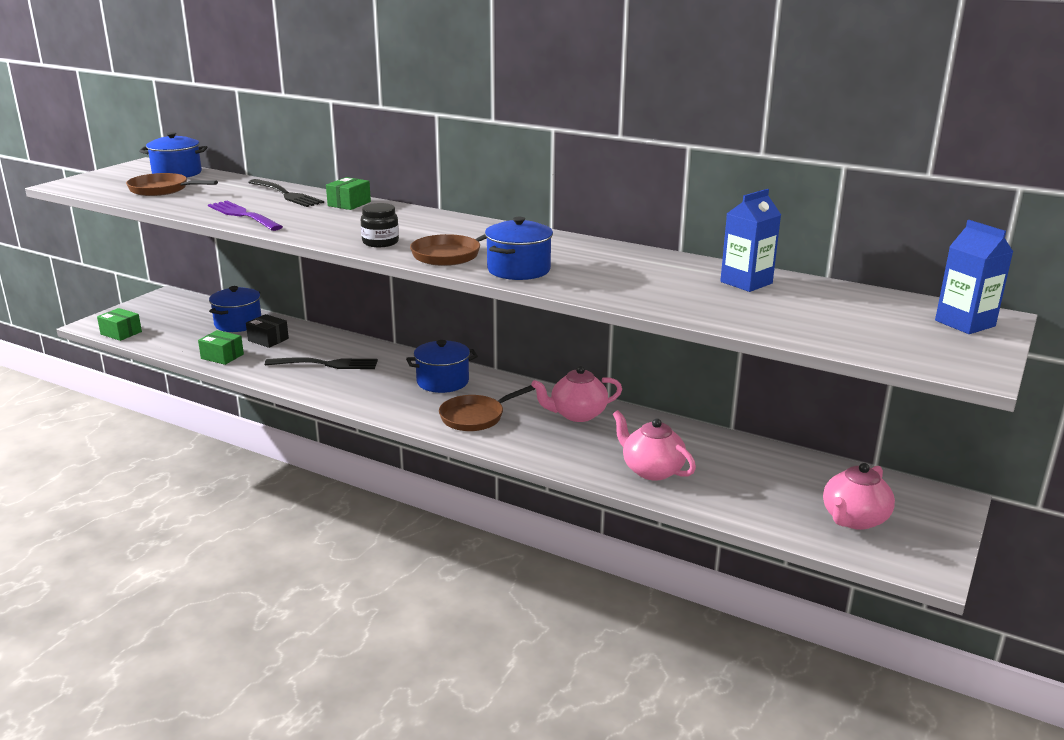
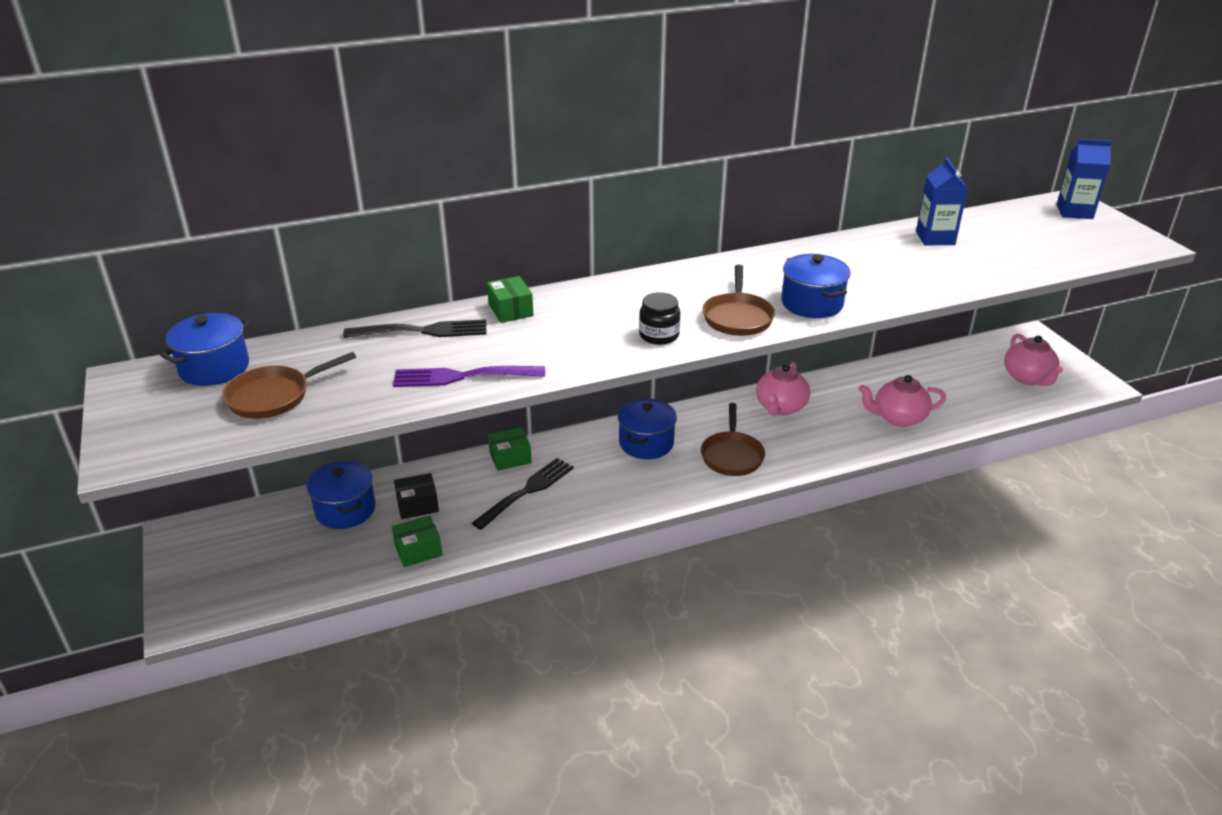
camera: 50 degrees left, 10 degrees up
green box [97,308,142,341] -> green box moved to [488,427,532,471]

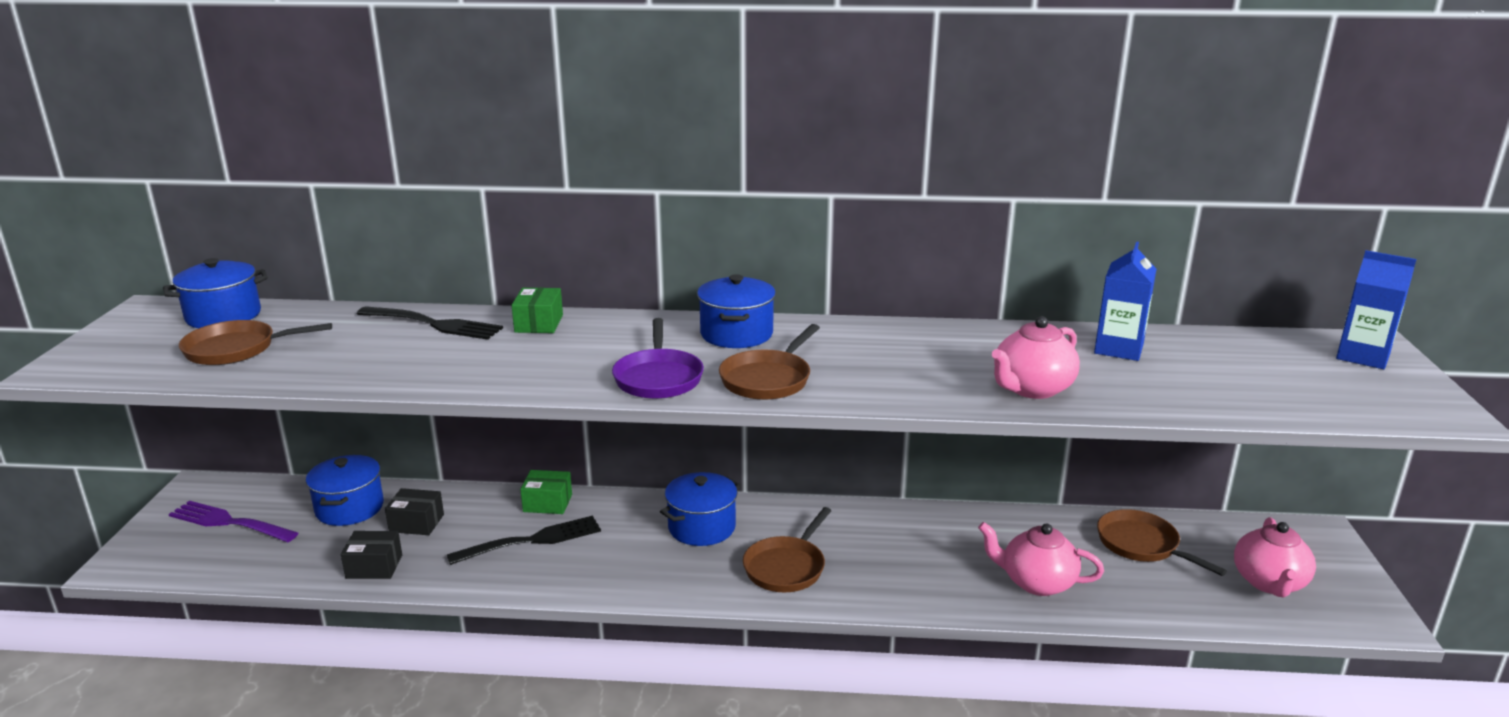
camera: 25 degrees right, 10 degrees down
green box [392,515,442,567] -> black box [341,531,402,579]
purple fork [393,366,545,387] -> purple fork moved to [169,501,298,542]
black jar [639,292,680,345] -> purple pan [612,318,704,399]
pink teapot [756,362,810,416] -> pink teapot moved to [992,316,1080,399]
blue pot [781,254,851,318] -> blue pot moved to [697,274,776,348]
none -> brown pan [1097,509,1227,576]

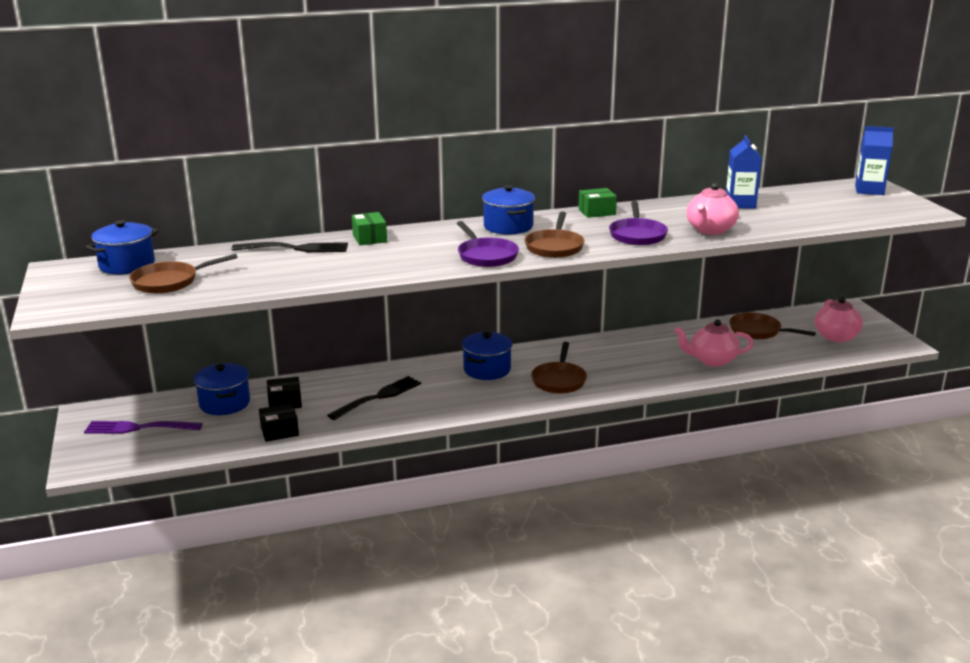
camera: 20 degrees left, 0 degrees up
green box [520,470,572,514] -> green box moved to [578,188,617,218]
none -> purple pan [609,201,668,245]

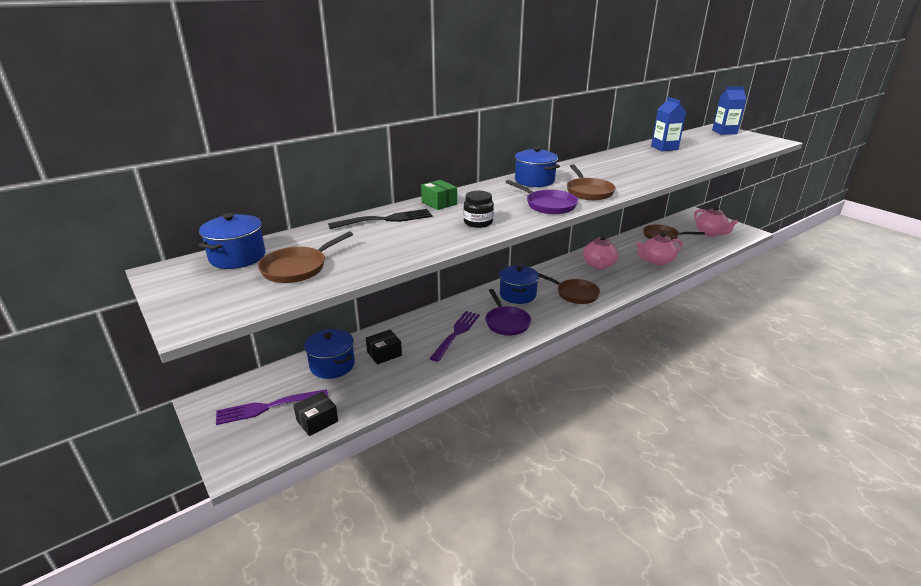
camera: 20 degrees left, 5 degrees up
black box [259,403,299,442] -> black box moved to [293,391,338,436]
black fork [327,376,421,420] -> purple fork [430,311,480,362]
brown pan [531,342,587,394] -> brown pan turned 45 degrees counterclockwise [538,273,600,304]
green box [578,188,617,218] -> none
purple pan [609,201,668,245] -> purple pan moved to [485,289,531,335]
pink teapot [687,183,739,235] -> pink teapot moved to [583,235,618,269]
none -> black jar [463,191,494,228]

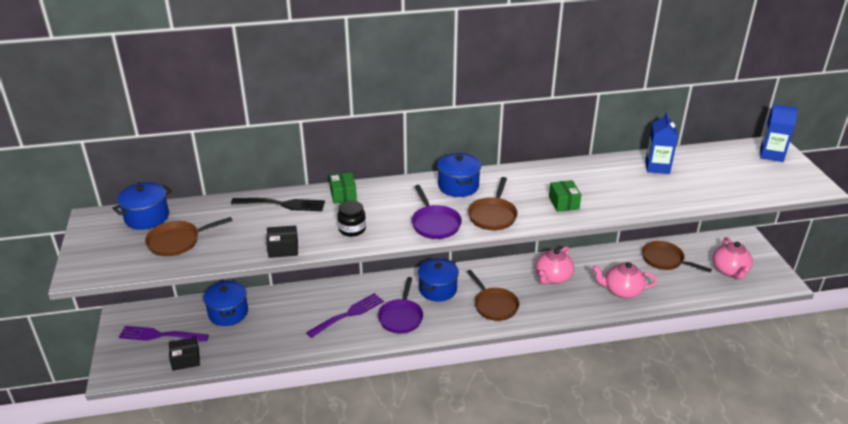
camera: 25 degrees right, 5 degrees up
black box [366,330,402,365] -> black box moved to [266,225,298,258]
none -> green box [549,180,581,212]

